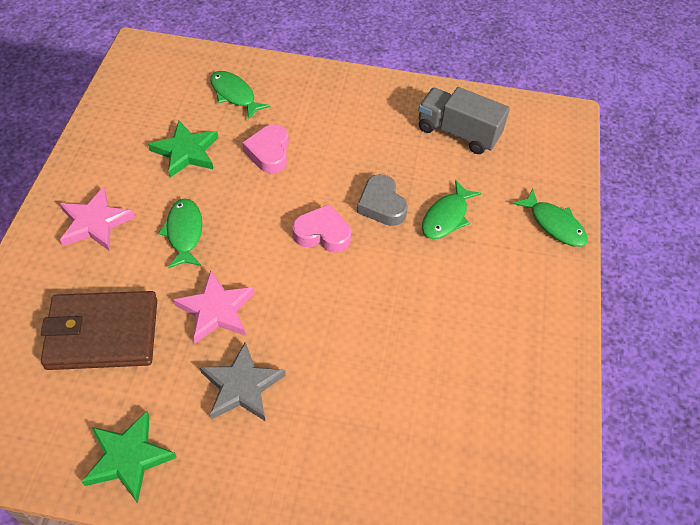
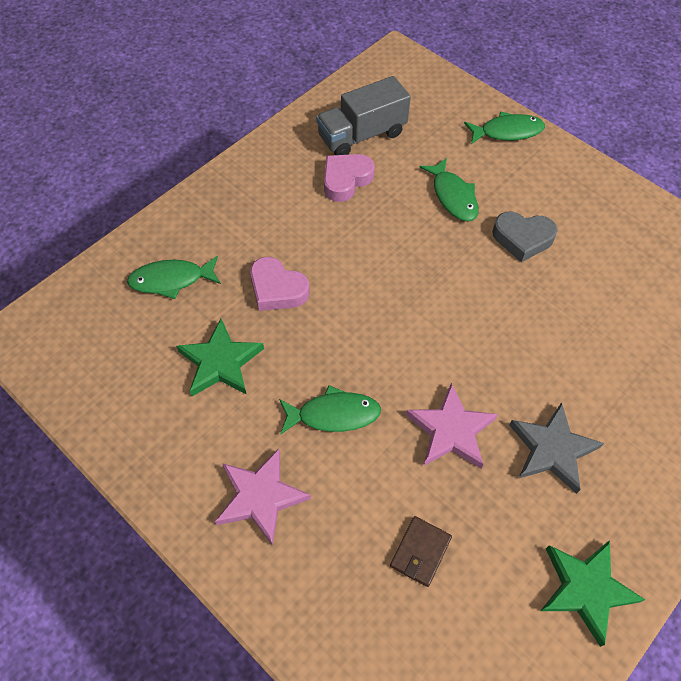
camera: 55 degrees left, 5 degrees up
brown wallet [41,291,157,370] -> brown wallet [390,516,452,587], size x0.45
green fish [158,198,202,268] -> green fish turned 150 degrees clockwise [279,385,381,434]
pink heart [292,204,351,253] -> pink heart moved to [324,154,375,202]
grey heart [357,174,408,226] -> grey heart moved to [492,212,558,262]

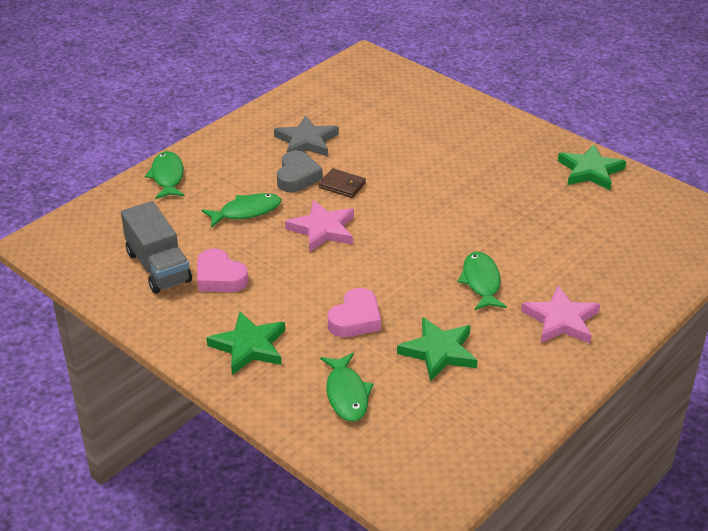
camera: 90 degrees left, 20 degrees down
brown wallet [390,516,452,587] -> brown wallet moved to [319,168,366,198]
pink star [406,383,498,469] -> pink star moved to [285,200,354,252]
grey star [509,402,604,494] -> grey star moved to [274,115,339,157]
none -> green star [206,312,285,375]

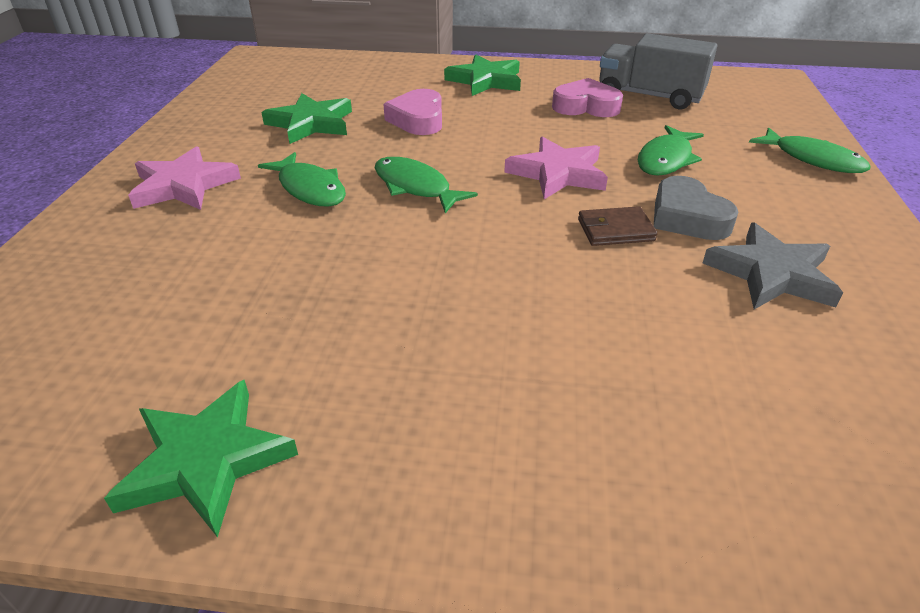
camera: 145 degrees right, 0 degrees up
green fish [320,353,374,422] -> green fish moved to [375,157,478,213]

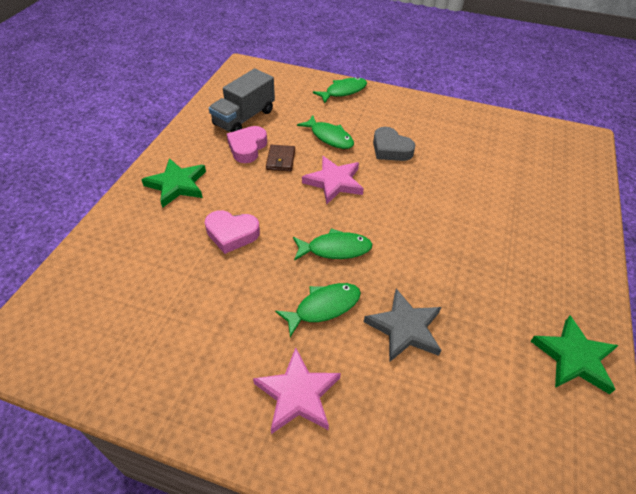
camera: 80 degrees left, 10 degrees up
green star [261,93,352,144] -> none
green fish [375,157,478,213] -> green fish turned 150 degrees counterclockwise [293,228,372,261]
brown wallet [578,206,657,246] -> brown wallet moved to [266,145,295,171]
grey heart [654,176,738,240] -> grey heart turned 60 degrees clockwise [373,127,415,161]
grey star [703,223,843,309] -> grey star moved to [364,289,441,362]

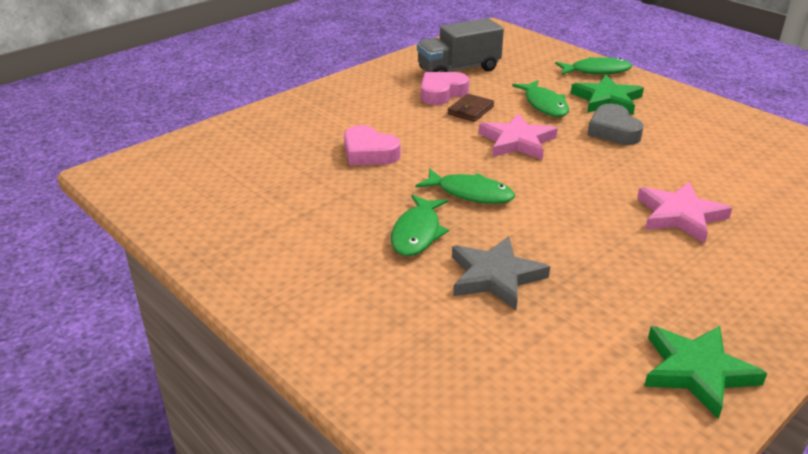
camera: 30 degrees right, 15 degrees down
green star [141,158,206,208] -> green star moved to [571,75,644,115]
pink star [253,348,341,434] -> pink star moved to [637,182,732,243]
green fish [275,283,361,337] -> green fish turned 105 degrees clockwise [391,194,449,256]

